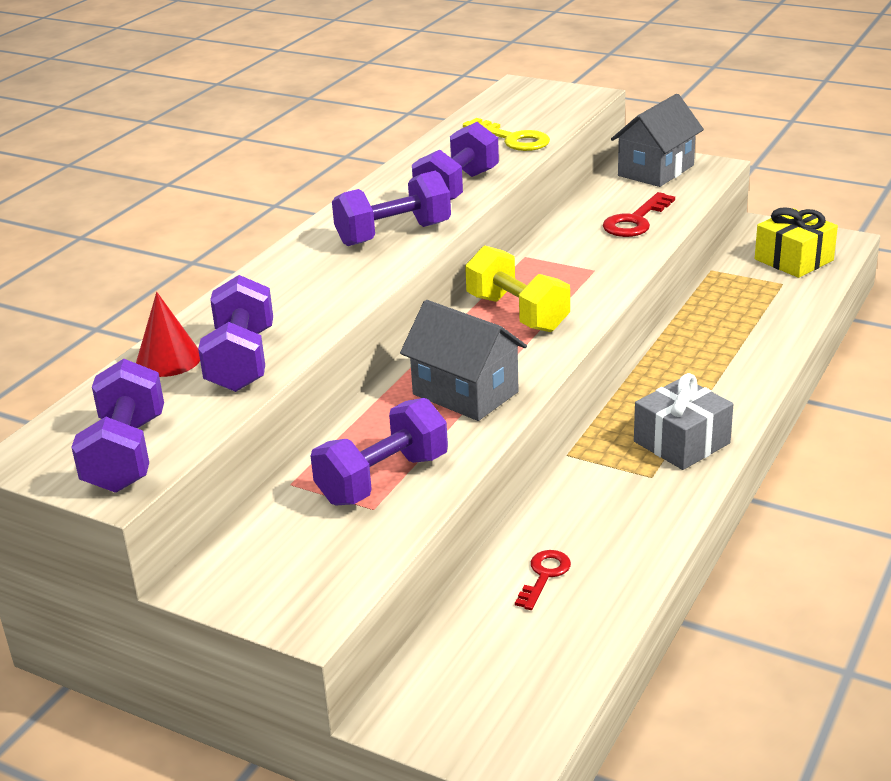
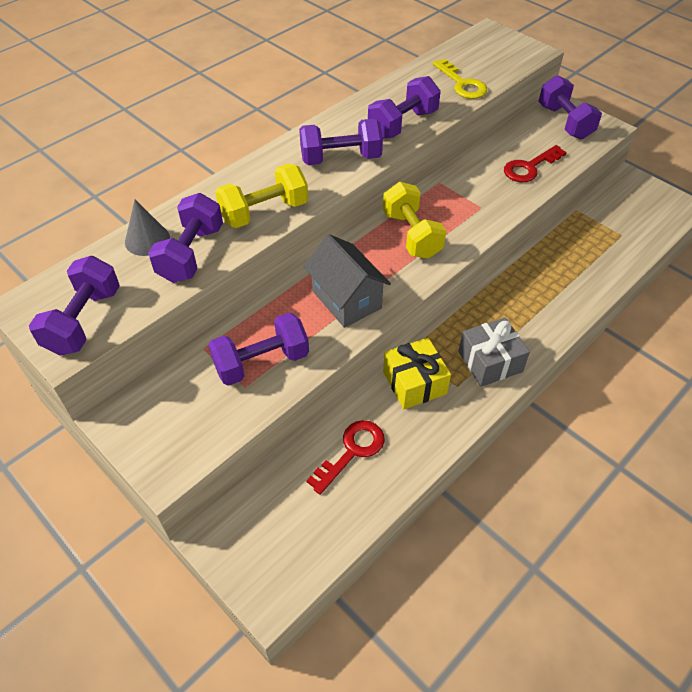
camera: 15 degrees right, 20 degrees up
red cone [136,292,200,377] -> grey cone [125,200,170,256]
red key [515,550,571,610] -> red key [306,420,385,495], size x1.54
grey house [611,94,704,187] -> purple dumbbell [538,75,602,139]
yellow gift [755,207,838,278] -> yellow gift moved to [383,338,451,409]
none -> yellow dumbbell [215,164,308,228]

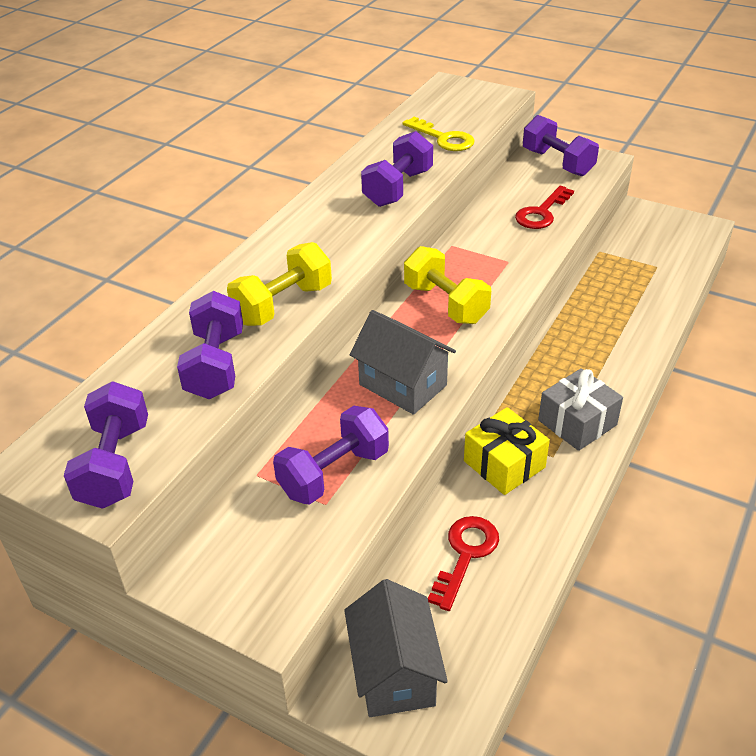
camera: 15 degrees left, 10 degrees down
grey cone [125,200,170,256] -> none
purple dumbbell [299,119,383,165] -> none
none -> grey house [344,579,448,717]

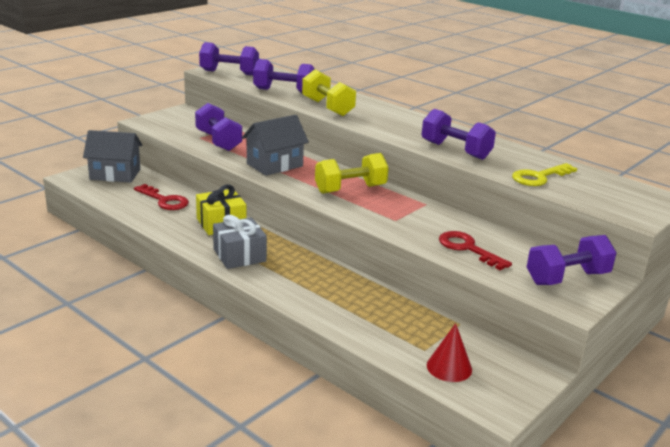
camera: 100 degrees right, 15 degrees down
none -> red cone [427,323,472,382]

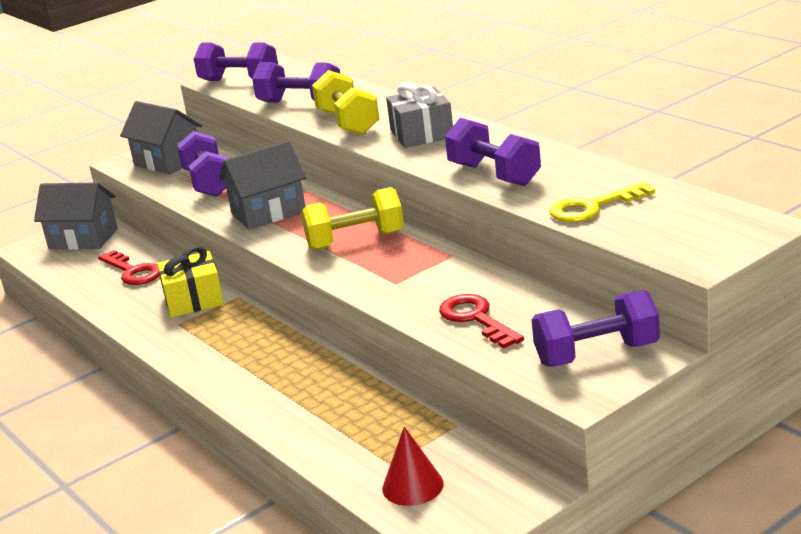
camera: 15 degrees right, 0 degrees up
grey gift [213,215,267,269] -> grey gift moved to [386,82,453,148]
none -> grey house [120,101,202,175]

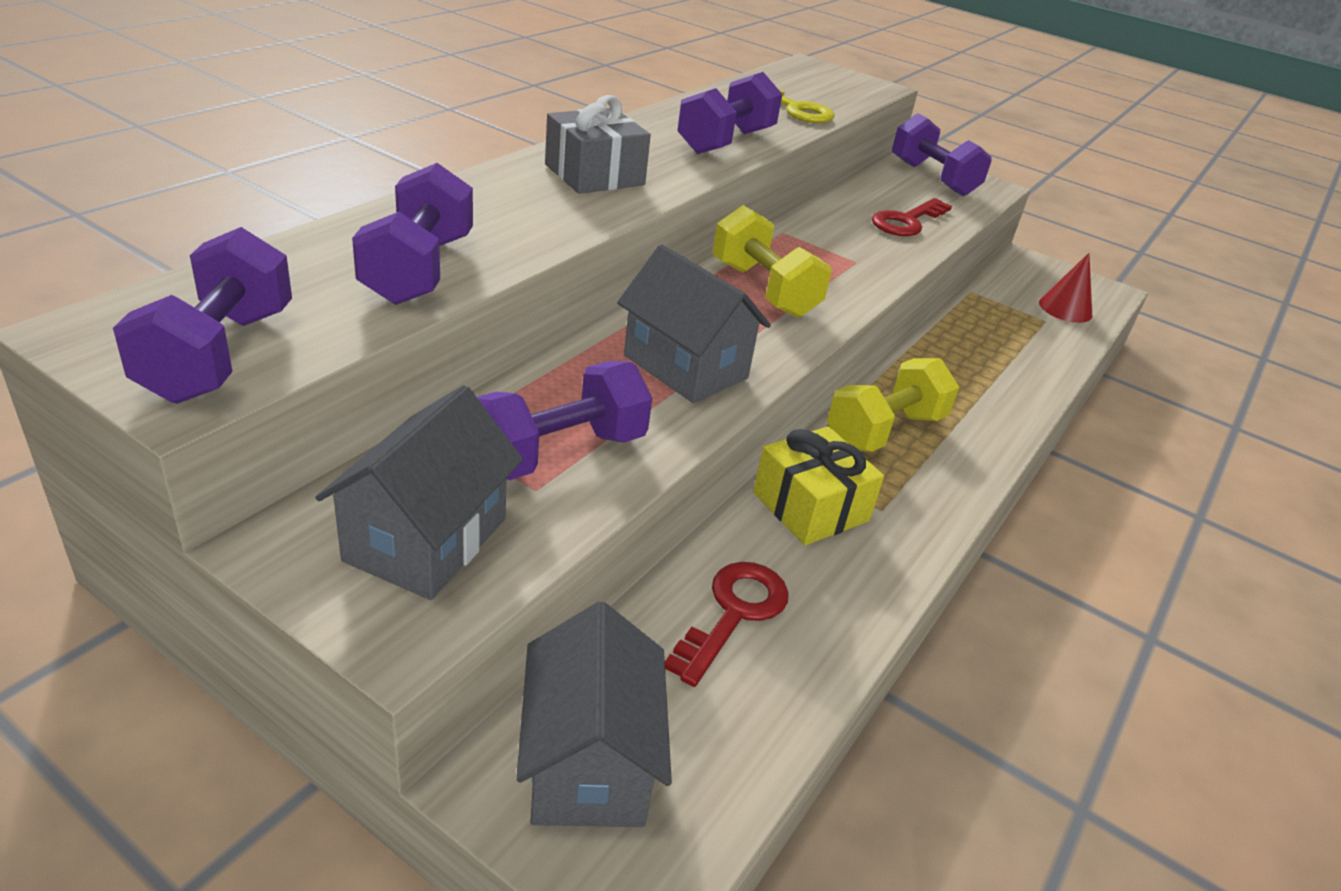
camera: 115 degrees left, 10 degrees up
yellow dumbbell [312,70,379,135] -> yellow dumbbell moved to [827,358,959,452]

